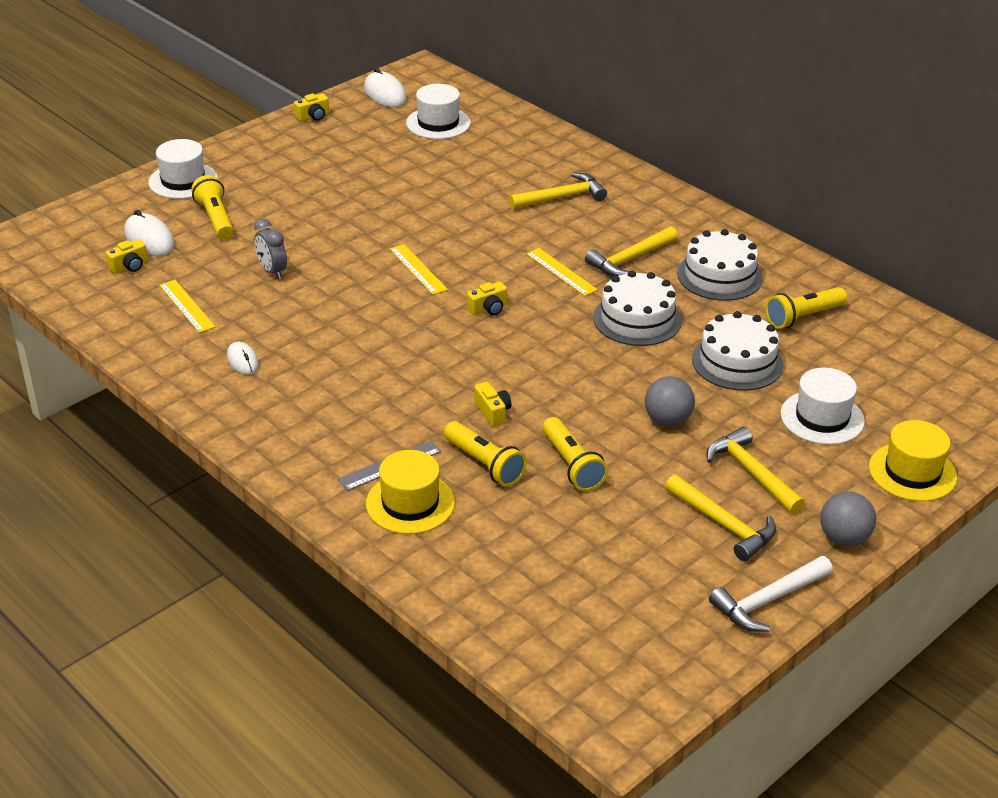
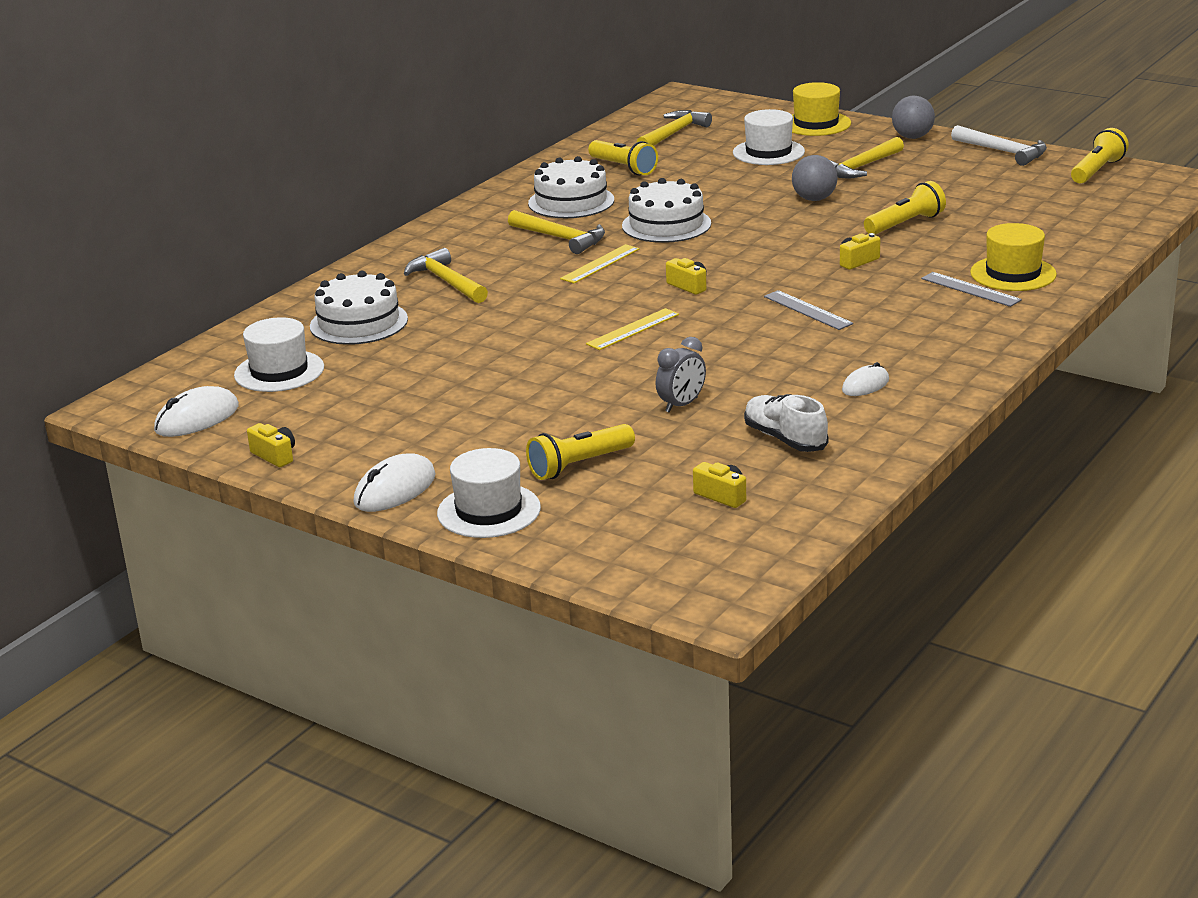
camera: 100 degrees left, 10 degrees down
white mouse [124,210,175,256] -> white mouse moved to [353,453,436,512]
yellow ruler [159,280,215,333] -> white shoe [744,394,828,452]
yellow flashlight [444,421,527,487] -> yellow flashlight moved to [1071,128,1129,184]
yellow hammer [665,475,776,561] -> yellow hammer moved to [636,110,712,146]
white cake [692,311,784,391] -> white cake moved to [310,271,408,345]
none -> grey ruler [764,290,853,330]

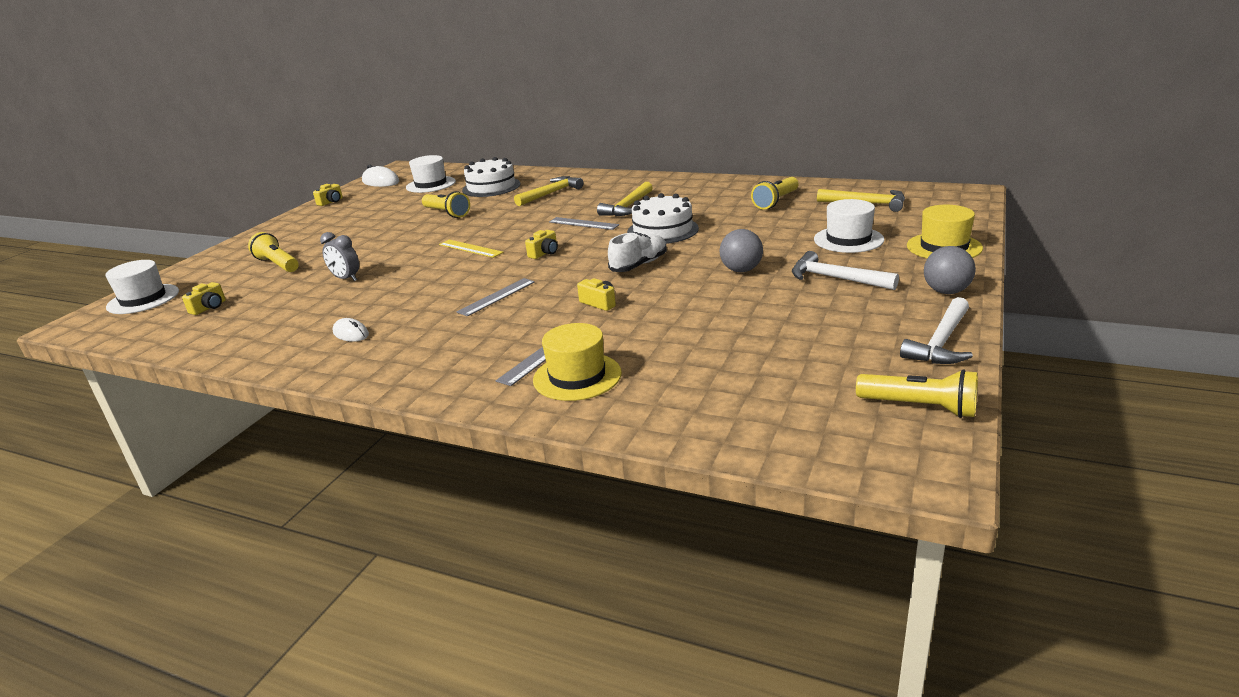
camera: 80 degrees right, 0 degrees up
white mouse [353,453,436,512] -> none
white hat [437,448,541,538] -> white hat moved to [105,260,179,314]
white cake [528,156,614,218] -> none
yellow ruler [560,244,640,283] -> grey ruler [549,217,619,230]
white shoe [744,394,828,452] -> white shoe moved to [608,232,667,272]
yellow hammer [830,137,904,178] -> white hammer [792,251,899,290]
yellow flashlight [864,181,946,235] -> yellow flashlight moved to [422,191,470,218]

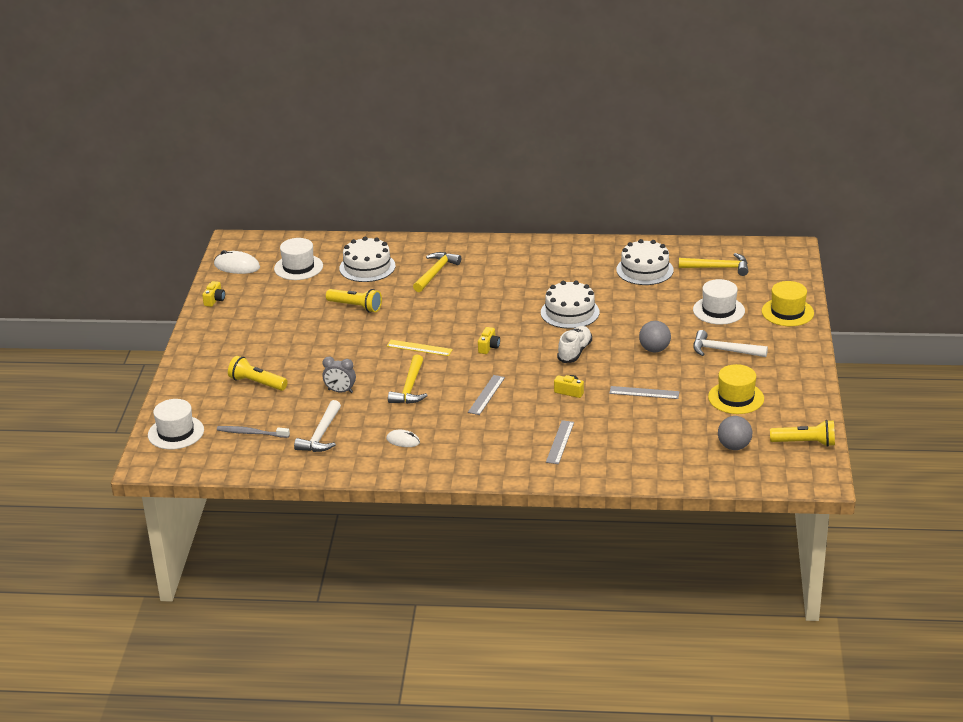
camera: 20 degrees left, 5 degrees up
yellow camera [182,282,226,315] -> grey toothbrush [217,426,290,438]
yellow hat [533,323,622,401] -> yellow hat moved to [708,364,764,414]
grey ruler [549,217,619,230] -> grey ruler moved to [609,386,680,399]
yellow hammer [597,182,653,216] -> yellow hammer moved to [388,355,428,404]
yellow flashlight [751,177,799,209] -> white cake [617,239,674,285]
white hammer [900,297,973,364] -> white hammer moved to [294,400,341,452]
grey ball [924,246,976,294] -> grey ball moved to [718,416,752,450]

